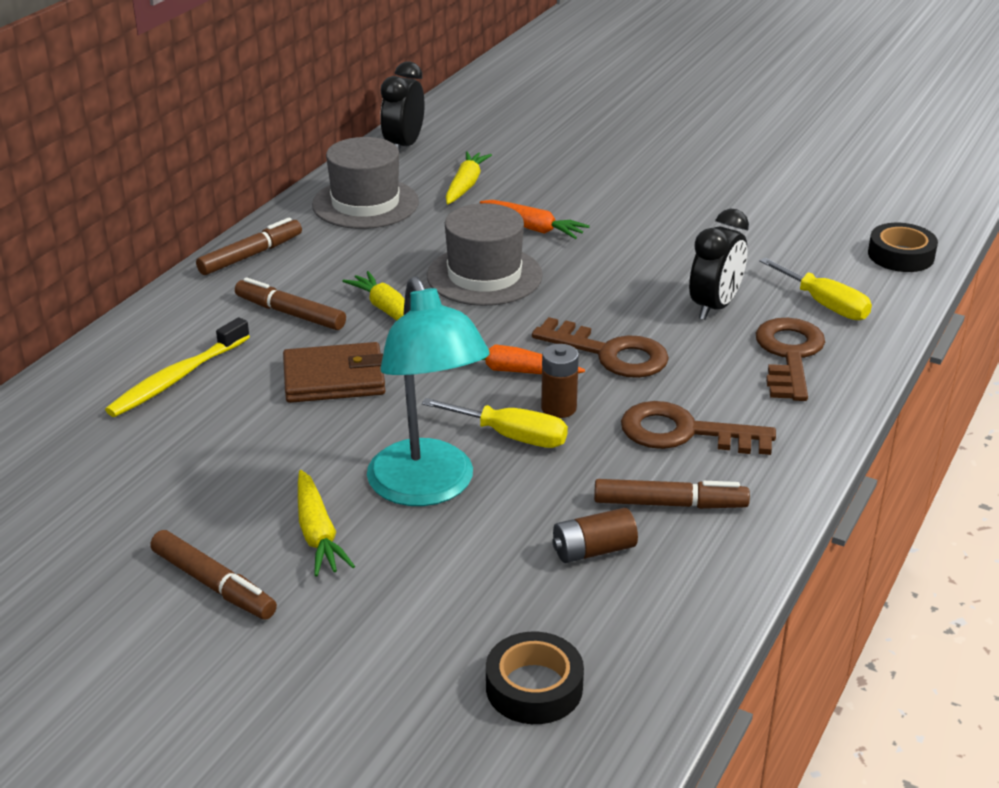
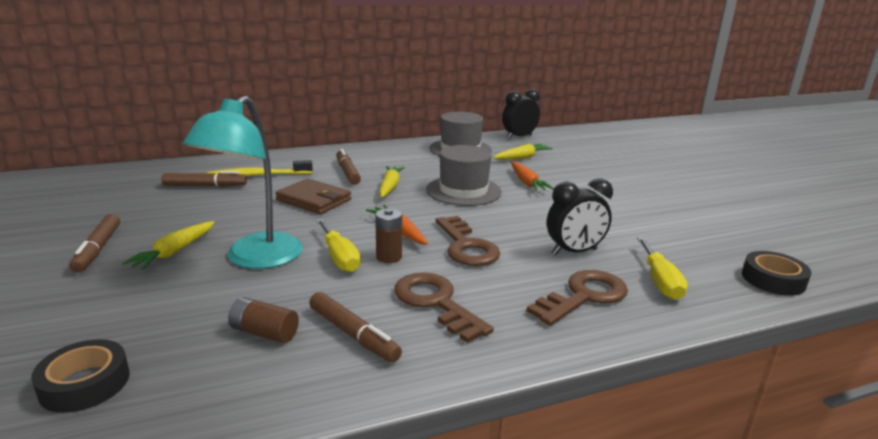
camera: 40 degrees right, 10 degrees down
brown marker [196,217,302,275] -> brown marker moved to [161,171,247,187]

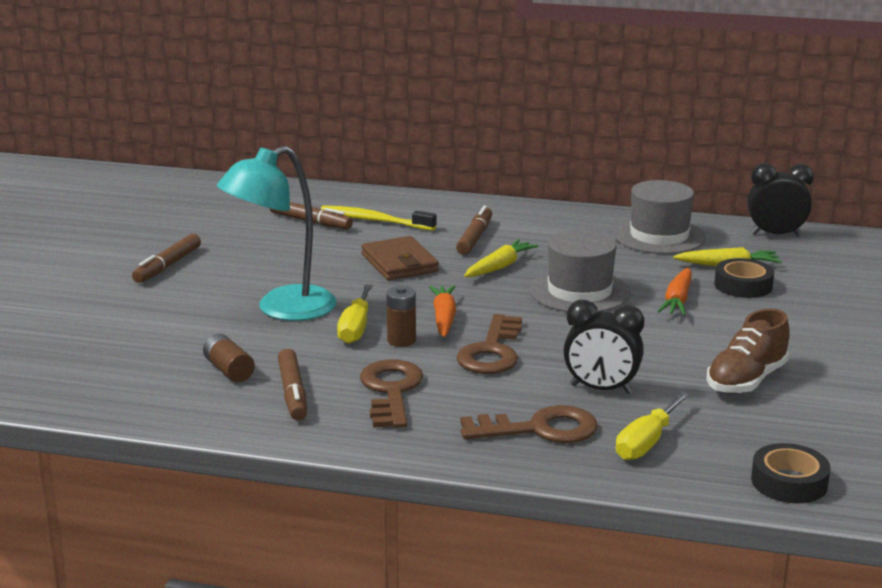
camera: 35 degrees right, 0 degrees up
black tape [31,339,130,413] -> black tape moved to [714,258,774,298]
yellow carrot [122,221,215,270] -> none
none -> brown shoe [706,309,790,394]

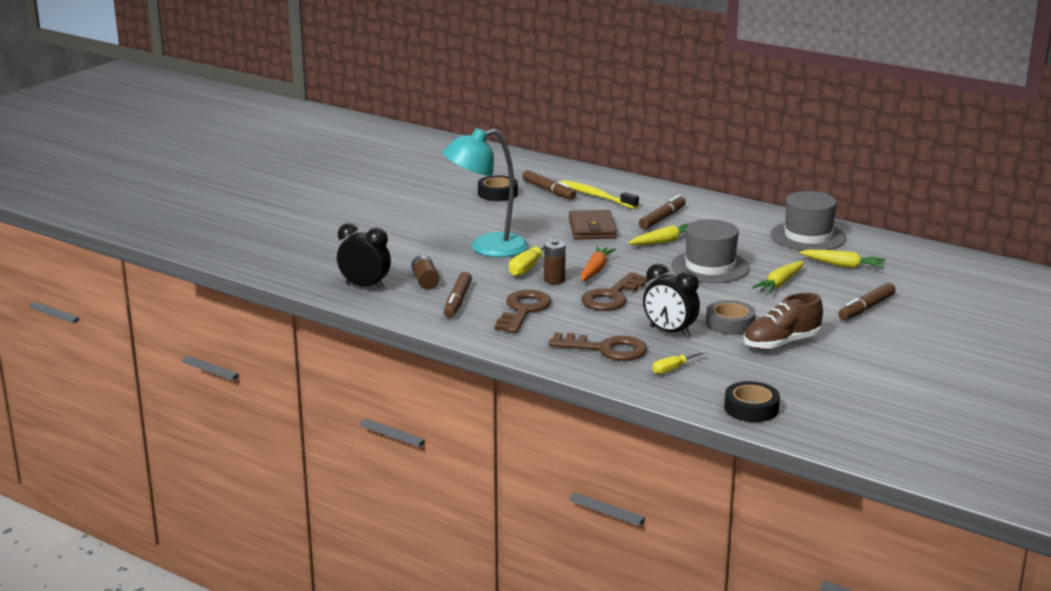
camera: 20 degrees right, 0 degrees up
brown marker [132,234,201,283] -> brown marker moved to [838,283,896,320]
yellow screwdriver [616,392,690,460] -> yellow screwdriver [652,351,706,374], size x0.66
orange carrot [658,267,692,316] -> yellow carrot [752,261,804,293]
black tape [714,258,774,298] -> black tape moved to [478,175,518,201]
black clock [747,163,814,236] -> black clock moved to [337,223,391,290]
none -> grey tape [706,300,755,335]

